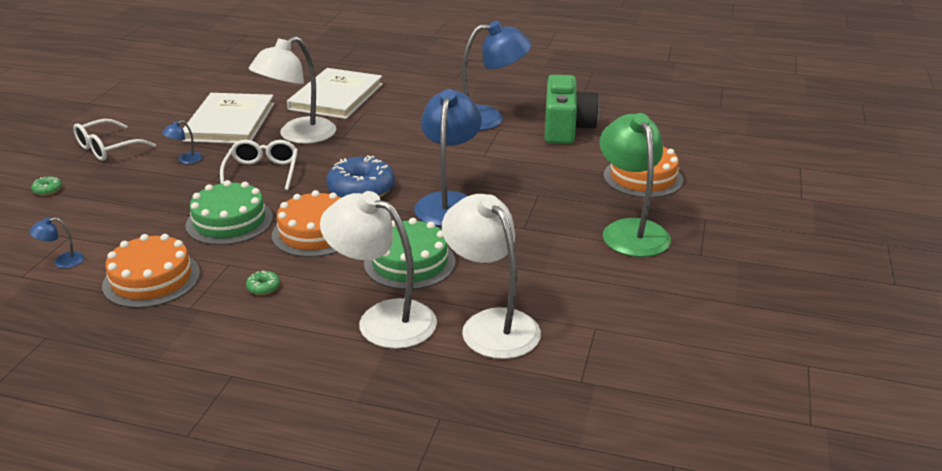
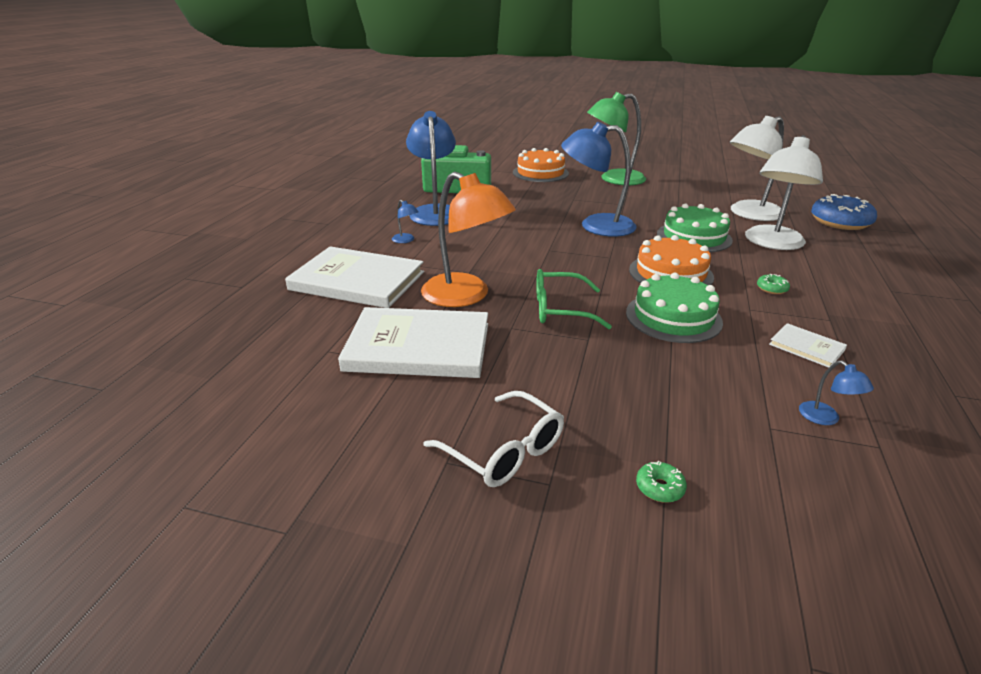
camera: 90 degrees left, 0 degrees up
orange cake [102,234,200,308] -> white book [769,323,847,368]
blue lamp [162,121,203,164] -> blue lamp moved to [392,200,419,243]
white glasses [220,140,298,190] -> green glasses [536,269,612,329]
white lamp [249,36,336,144] -> orange lamp [421,172,516,307]
blue donut [326,155,395,198] -> blue donut moved to [811,194,877,230]

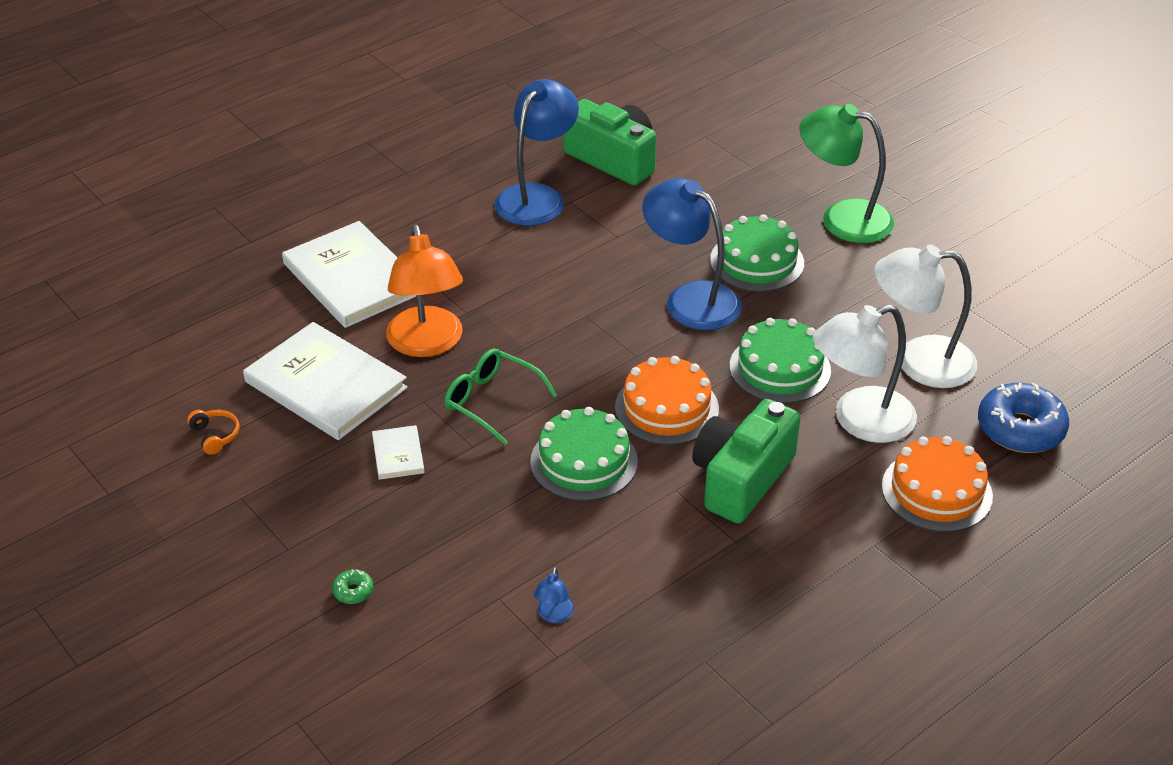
camera: 35 degrees right, 10 degrees up
blue lamp [392,200,419,243] -> none
white glasses [424,391,564,487] -> none
orange cake [513,148,569,182] -> orange cake moved to [882,436,993,532]
green donut [757,274,790,294] -> green camera [692,399,801,523]
white book [769,323,847,368] -> white book moved to [372,425,424,480]
none -> orange headphones [187,410,239,455]
none -> green cake [710,214,804,292]

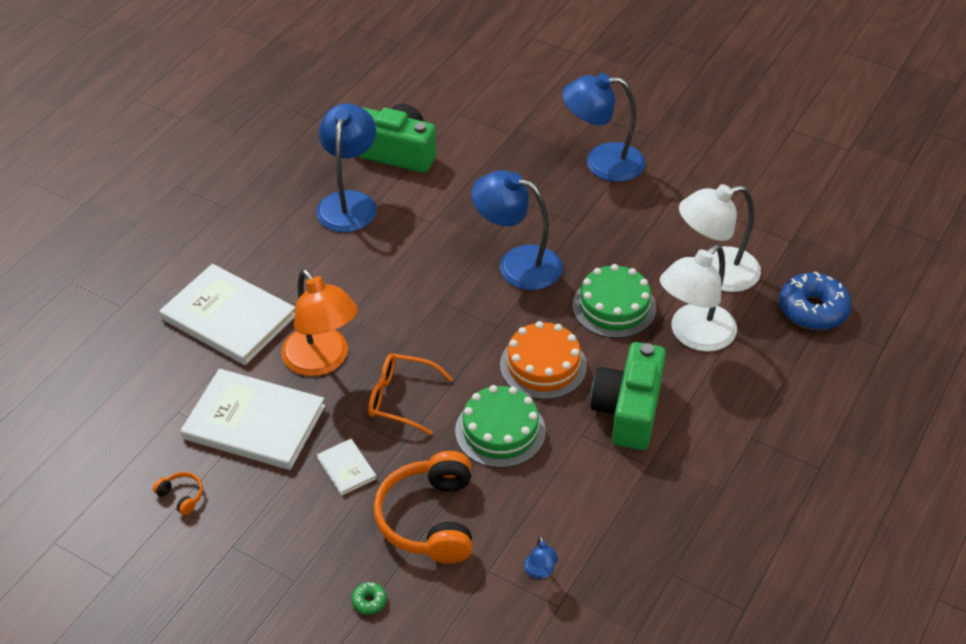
camera: 20 degrees left, 5 degrees up
green glasses [445,348,558,445] -> orange glasses [368,353,453,435]
green cake [710,214,804,292] -> none
green lamp [800,104,894,243] -> blue lamp [562,73,645,182]
orange cake [882,436,993,532] -> none
none -> orange headphones [374,451,472,564]

